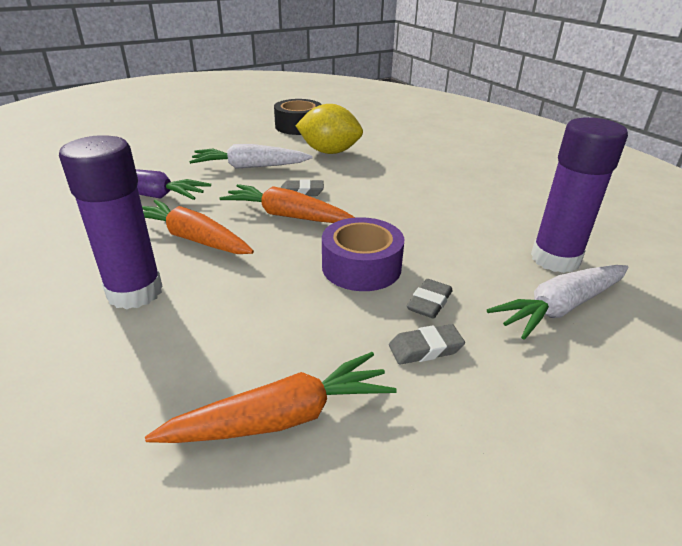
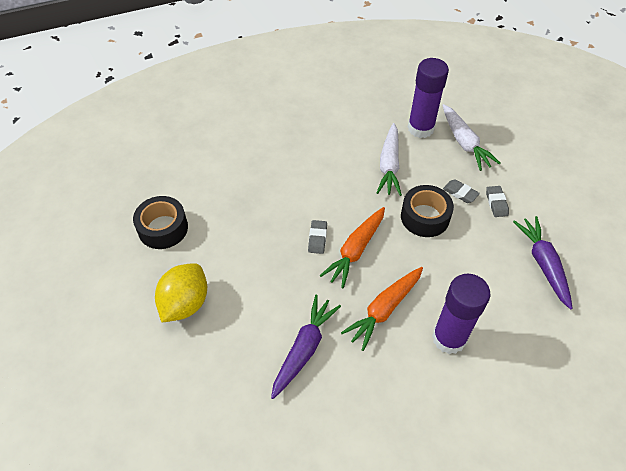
camera: 80 degrees left, 20 degrees up
orange carrot [145,352,397,443] -> purple carrot [513,216,573,310]
white carrot [189,144,312,169] -> white carrot moved to [376,123,402,196]
yellow lemon [296,104,363,154] -> yellow lemon moved to [155,263,207,323]
purple tape [322,217,404,291] -> black tape [401,185,454,237]

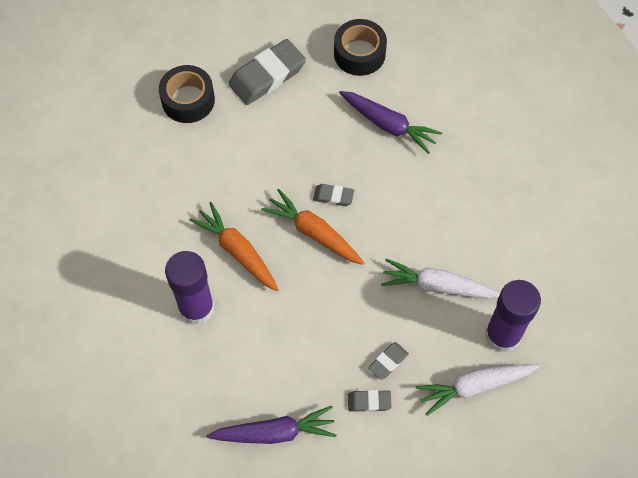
camera: 95 degrees right, 10 degrees up
yellow lemon [155,263,207,323] -> grey eraser [228,39,306,105]
purple carrot [271,295,341,399] -> purple carrot moved to [339,91,442,154]
black tape [401,185,454,237] -> black tape moved to [159,65,215,123]

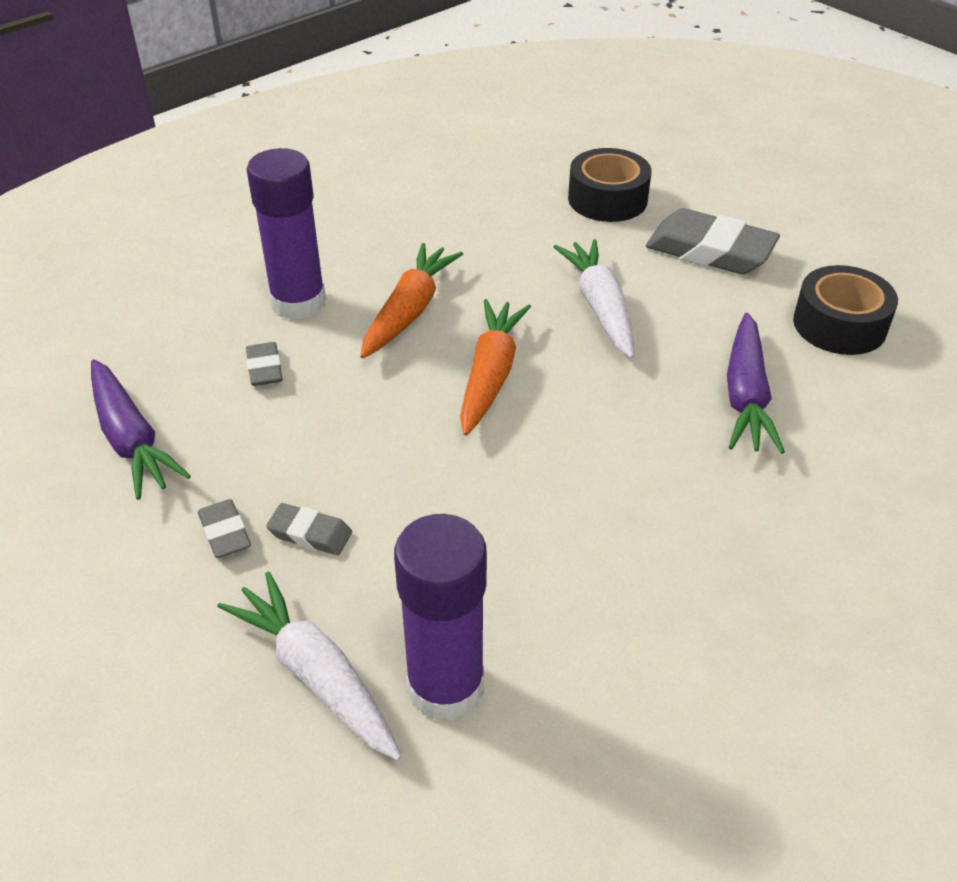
camera: 65 degrees right, 20 degrees down
grey eraser [313,184,354,206] -> grey eraser moved to [246,342,283,386]
white carrot [381,259,500,299] -> white carrot moved to [554,239,634,358]

